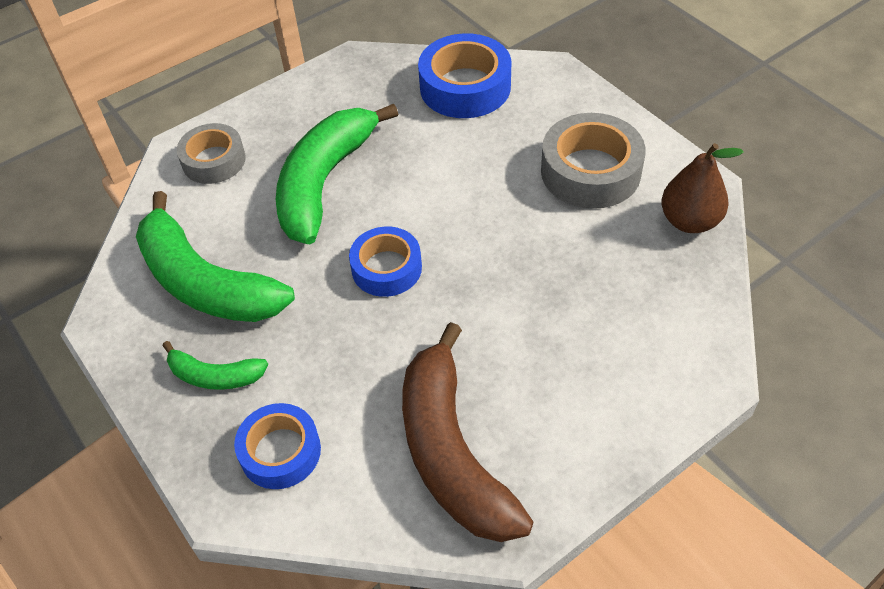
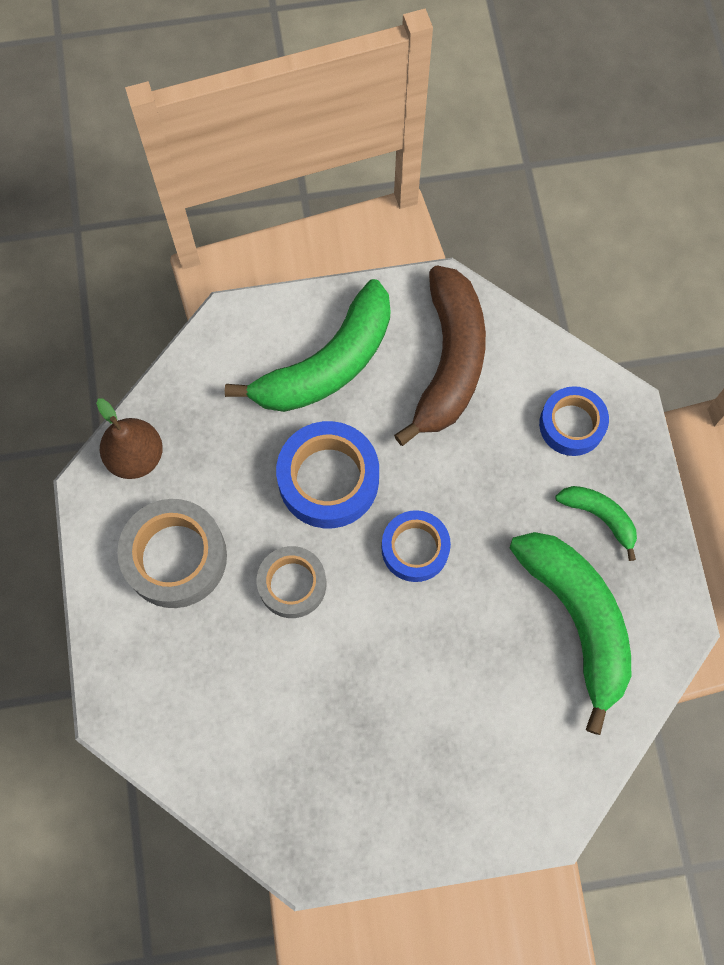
camera: 155 degrees left, 20 degrees up
grey tape [177,123,246,184] -> grey tape moved to [257,546,326,618]
green banana [276,104,398,244] -> green banana moved to [225,279,390,412]
blue tape [418,33,511,118] -> blue tape moved to [276,421,379,528]

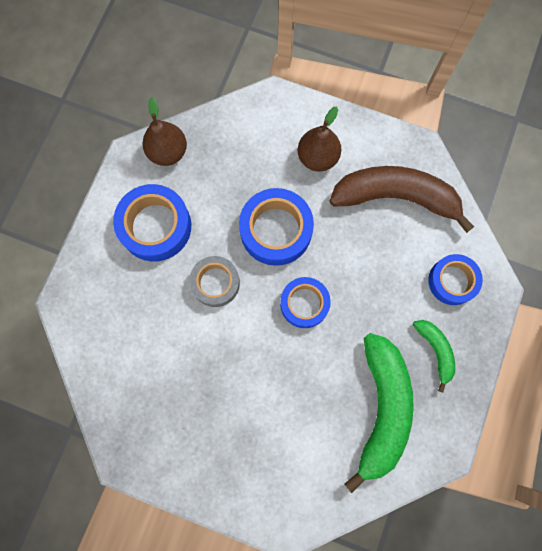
camera: 30 degrees right, 5 degrees up
grey tape [117,499,227,608] -> blue tape [113,184,191,262]
green banana [225,279,390,412] -> brown pear [298,106,341,171]
brown banana [394,265,486,446] -> brown banana turned 120 degrees counterclockwise [329,166,474,233]

